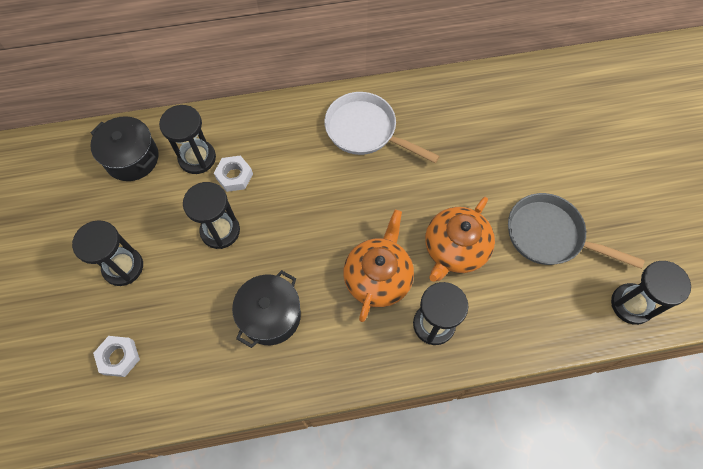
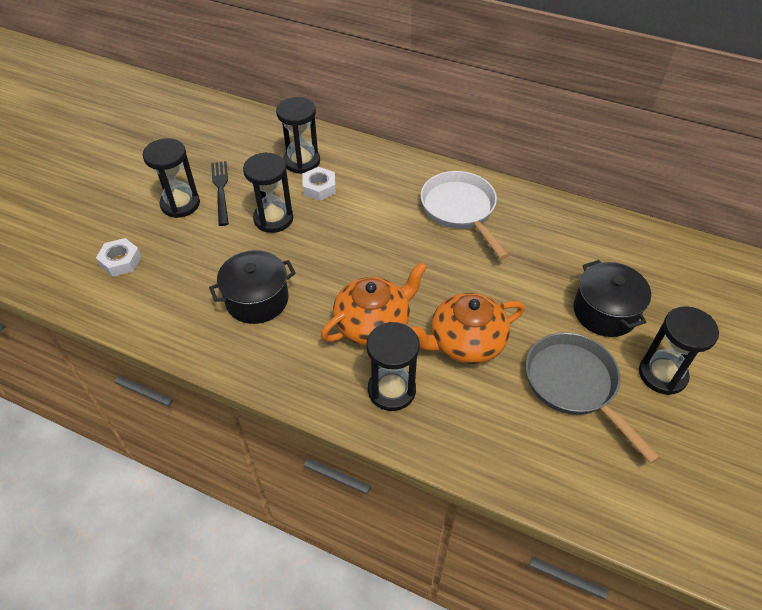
camera: 35 degrees right, 15 degrees down
black pot [90,116,159,181] -> black pot moved to [573,260,651,337]
black hourglass [611,261,691,325] -> black hourglass moved to [639,306,719,395]
none -> black fork [211,161,229,226]

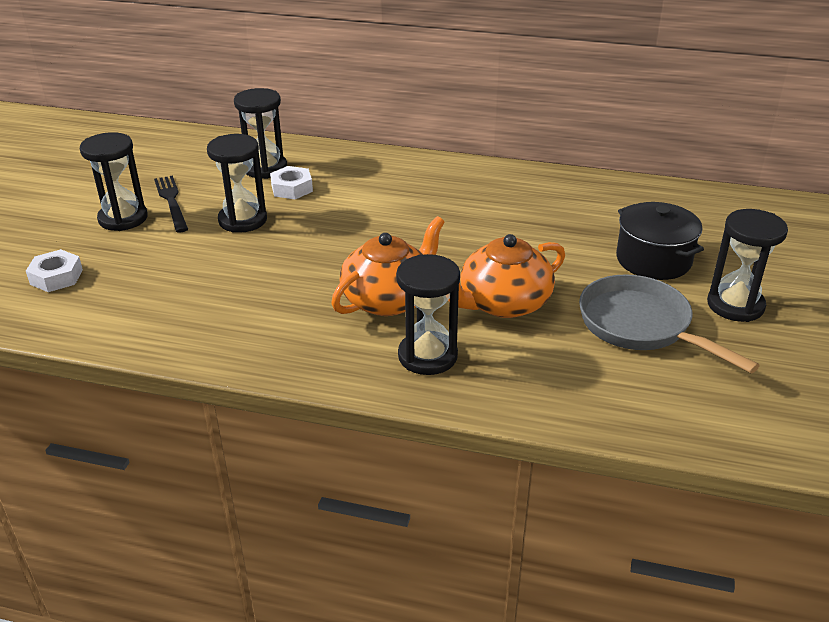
camera: 10 degrees left, 15 degrees down
black pot [209,250,296,324] -> none
white pan [421,171,509,259] -> none

